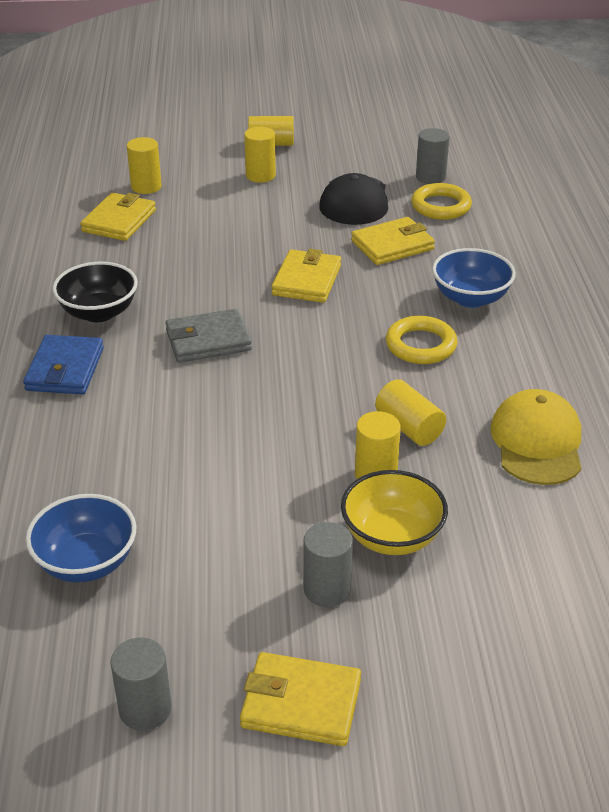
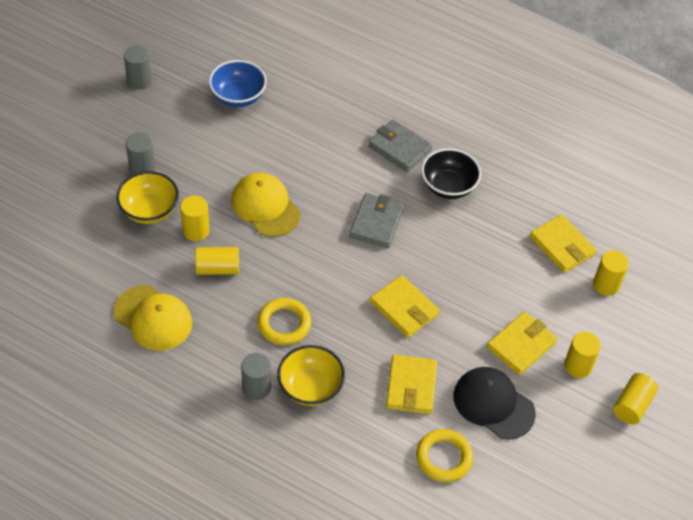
camera: 120 degrees right, 15 degrees up
blue wallet [23,335,104,395] -> grey wallet [368,120,432,172]
yellow wallet [240,652,361,746] -> yellow wallet moved to [487,312,557,375]
grey cylinder [416,128,450,184] -> grey cylinder moved to [241,353,271,400]
blue bowl [432,248,516,308] -> yellow bowl [277,345,345,406]
none -> yellow cap [231,173,300,237]

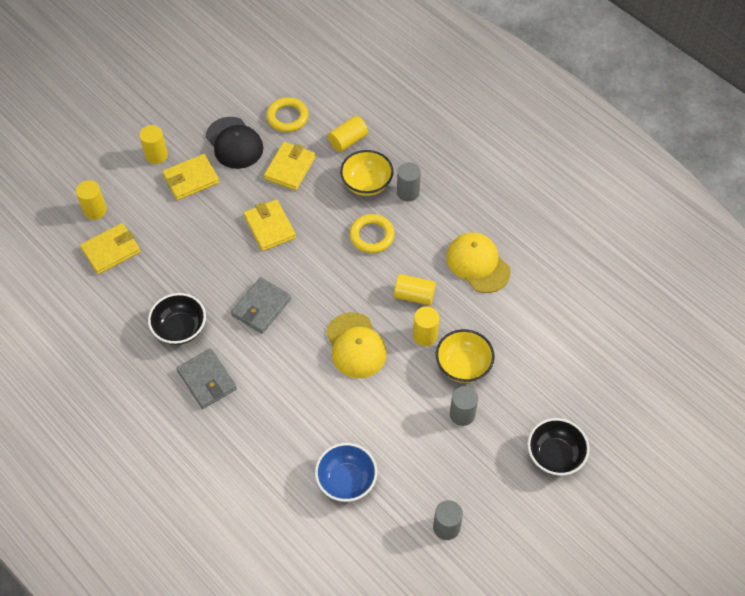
camera: 160 degrees left, 5 degrees up
yellow wallet [530,215,596,273] -> yellow wallet turned 75 degrees clockwise [80,223,141,274]
yellow cylinder [613,373,658,425] -> yellow cylinder moved to [328,116,368,152]
none -> black bowl [528,418,590,476]

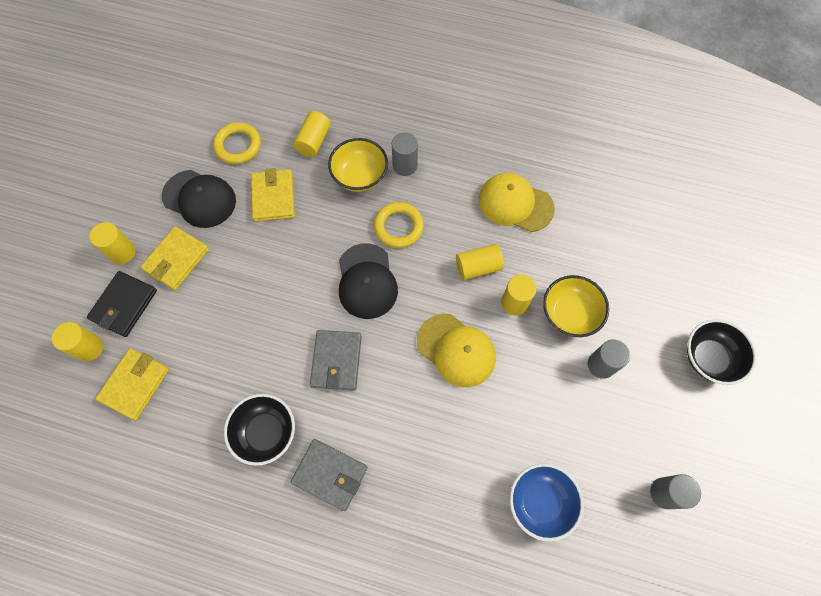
camera: 30 degrees left, 10 degrees up
yellow wallet [244,200,296,251] -> none
none -> black wallet [87,271,157,337]
none -> black cap [339,243,398,319]

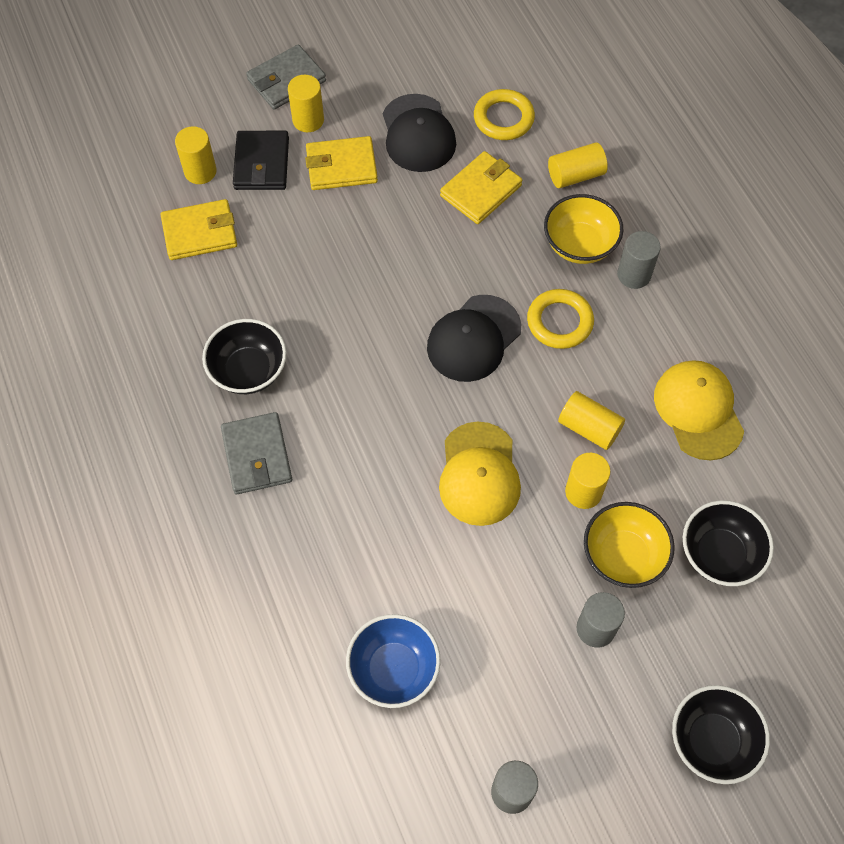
camera: 50 degrees right, 5 degrees down
black wallet [87,271,157,337] -> black wallet turned 75 degrees counterclockwise [233,131,289,190]
grey wallet [310,330,362,391] -> grey wallet moved to [246,45,326,110]
none -> black bowl [683,500,774,586]

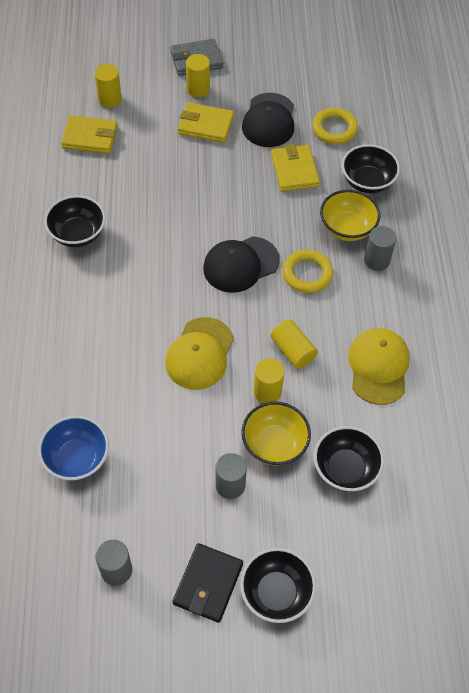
camera: 20 degrees right, 5 degrees down
grey wallet [221,412,292,494] -> none
black wallet [233,131,289,190] -> black wallet moved to [173,543,243,623]
yellow wallet [440,151,522,224] -> yellow wallet turned 75 degrees counterclockwise [271,144,320,192]
yellow cylinder [548,143,608,188] -> black bowl [342,144,400,193]

